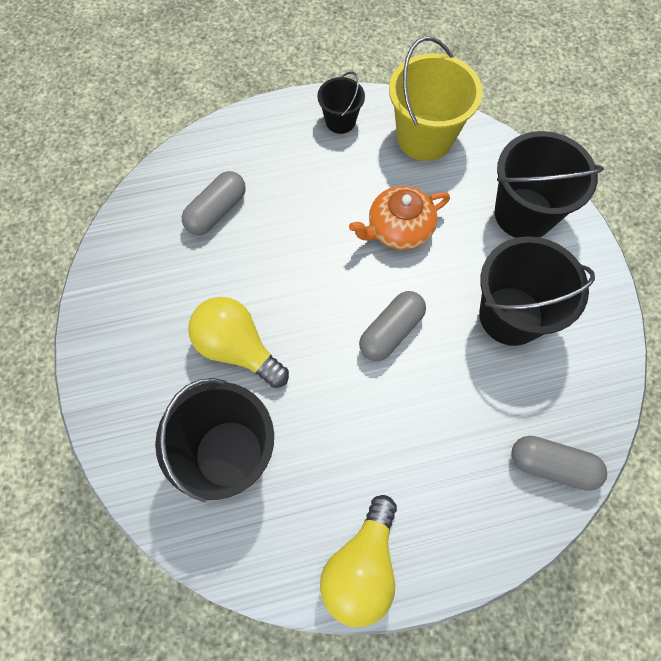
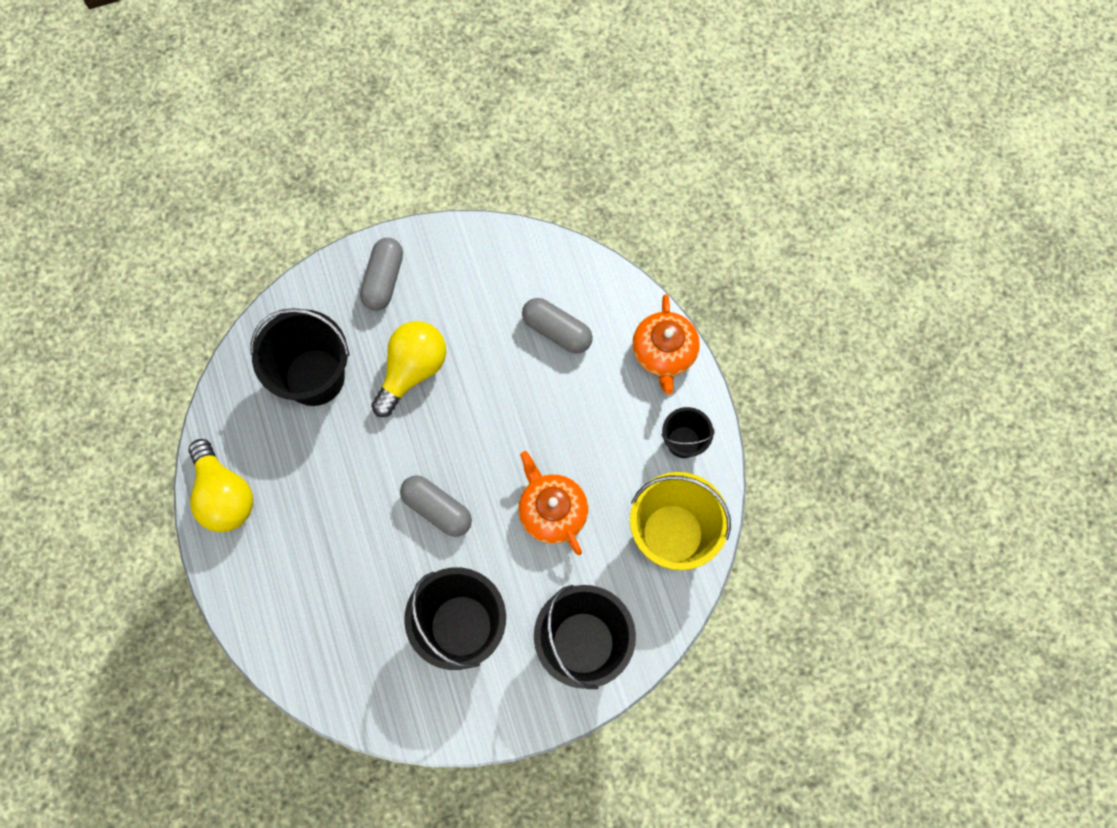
camera: 85 degrees right, 5 degrees up
yellow light bulb [320,495,397,627] -> yellow light bulb turned 135 degrees counterclockwise [188,439,253,532]
grey capsule [512,436,607,491] -> grey capsule moved to [360,238,403,311]
none -> orange teapot [632,294,700,395]

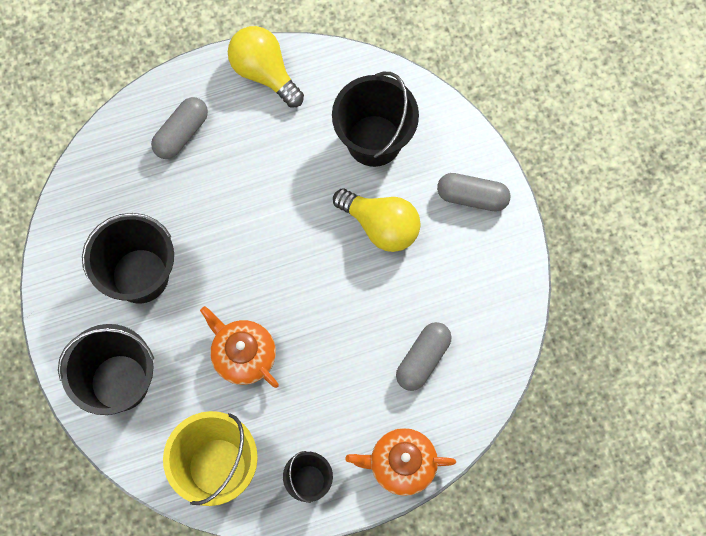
camera: 90 degrees right, 0 degrees up
yellow light bulb [188,439,253,532] -> yellow light bulb turned 75 degrees clockwise [228,26,304,108]
grey capsule [400,475,472,537] -> grey capsule moved to [151,97,208,159]
orange teapot [518,451,588,555] -> orange teapot turned 105 degrees counterclockwise [200,306,279,388]

